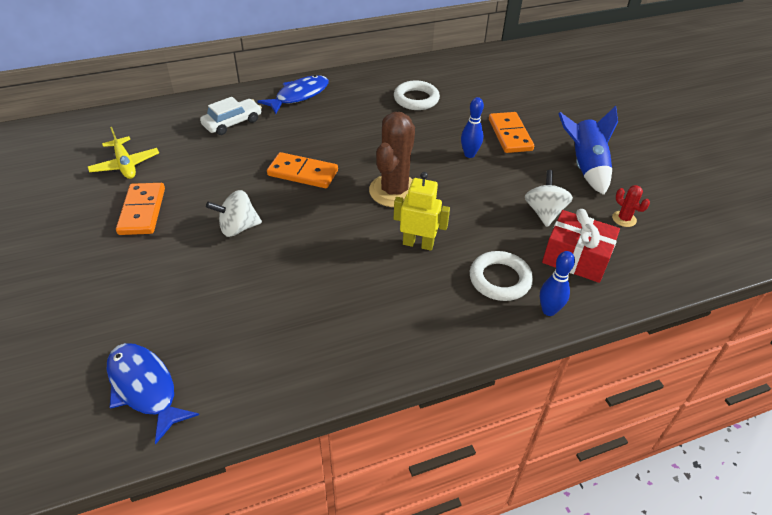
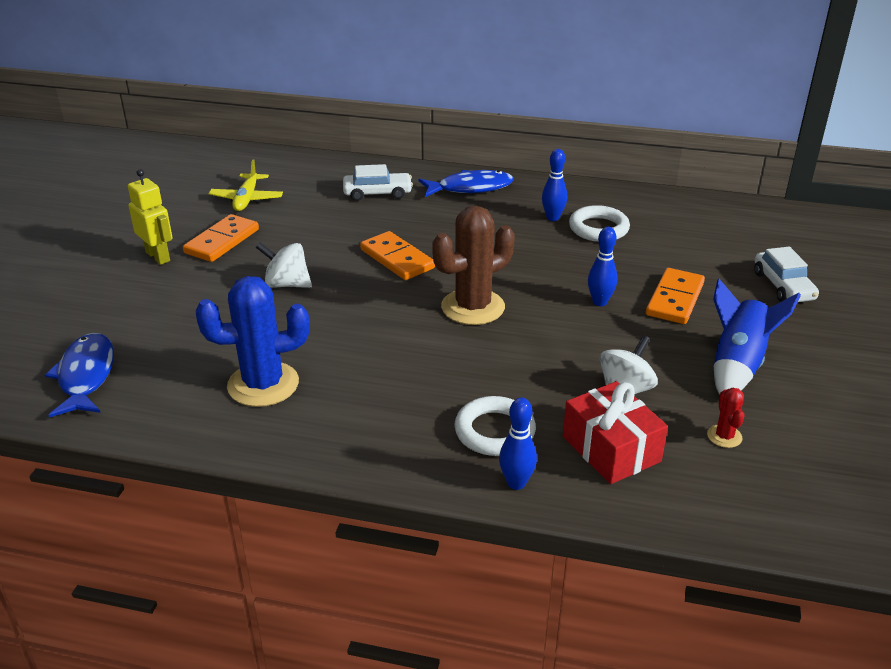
camera: 35 degrees right, 10 degrees down
yellow robot [394,172,450,251] -> yellow robot moved to [128,169,173,265]
none -> blue cactus [196,276,309,407]
none -> blue bowling pin [542,149,567,221]
none -> white car [755,246,819,302]

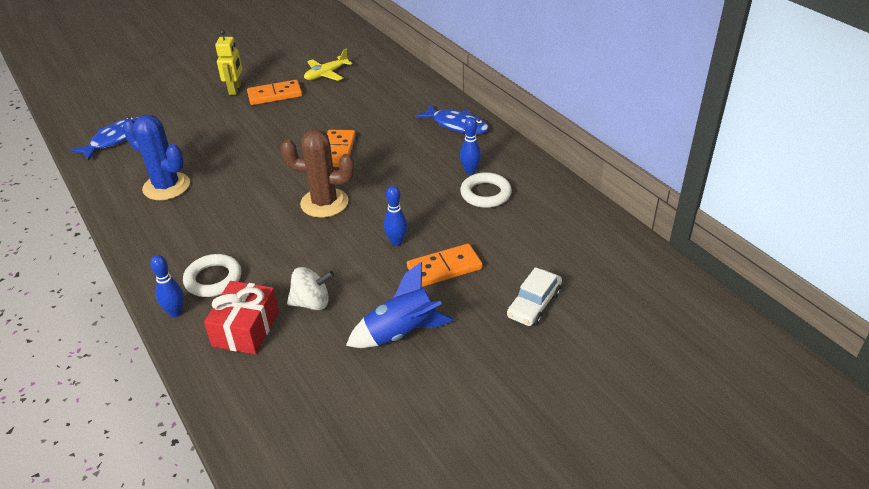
camera: 45 degrees right, 5 degrees up
white spinning top [256,242,312,288] -> none
white car [343,164,413,201] -> none
red cactus [707,388,744,448] -> none

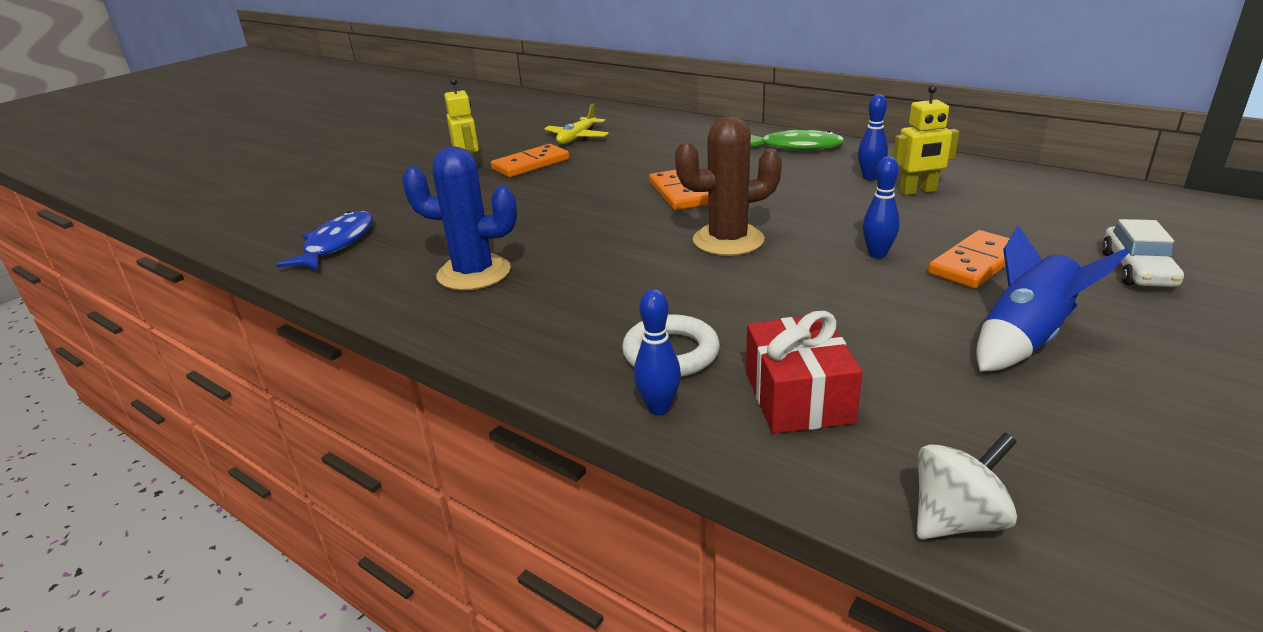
camera: 20 degrees left, 10 degrees down
white spinning top [287,267,334,310] -> white spinning top moved to [917,432,1017,539]
blue fish [415,104,489,134] -> green fish [750,130,845,150]
white ring [460,172,512,208] -> yellow robot [893,85,959,195]

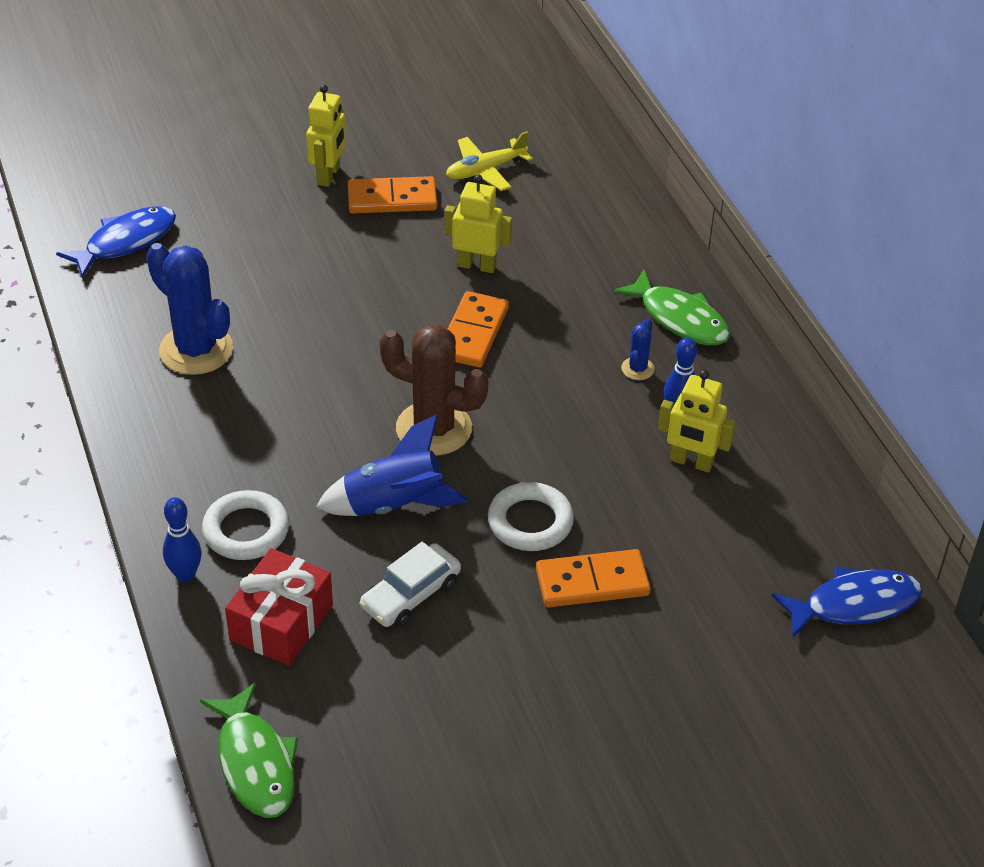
camera: 30 degrees right, 15 degrees up
blue bowling pin [863,156,900,258] -> white ring [488,482,574,551]
white spinning top [917,432,1017,539] -> green fish [200,682,298,818]
blue rocket [976,225,1130,371] -> blue rocket moved to [316,414,468,516]
white car [1102,219,1184,287] -> white car moved to [359,542,461,627]
none -> yellow robot [445,175,512,273]
none -> blue cactus [621,319,655,380]
none -> blue fish [772,566,923,638]

